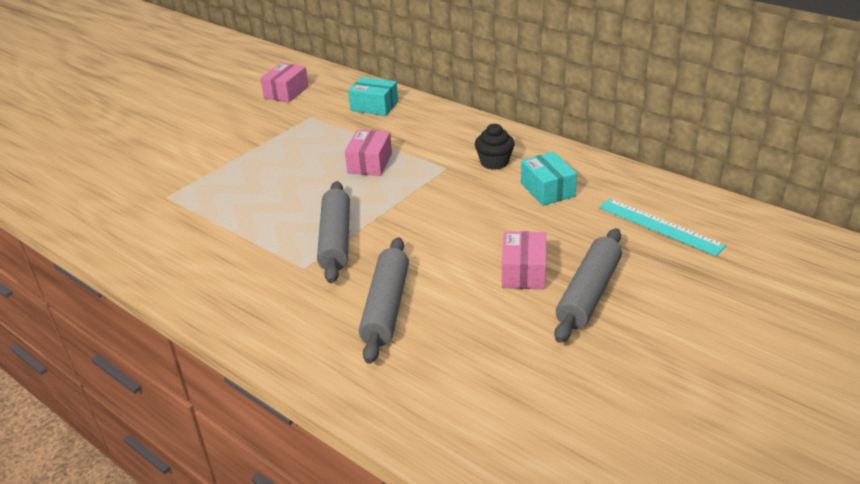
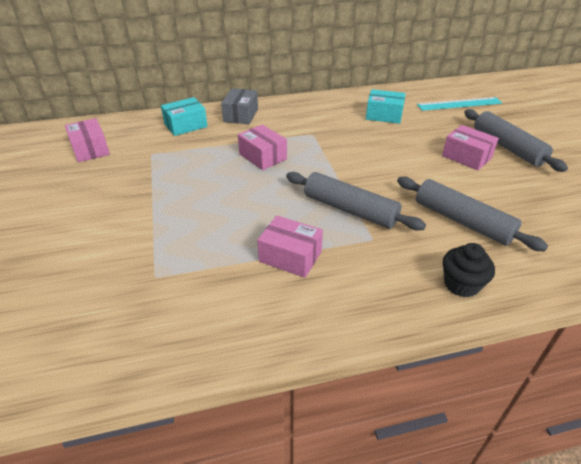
camera: 55 degrees left, 5 degrees up
black cupcake [475,124,515,170] -> black cupcake moved to [443,243,495,298]
none -> grey box [221,88,258,124]
none -> pink box [257,216,323,278]

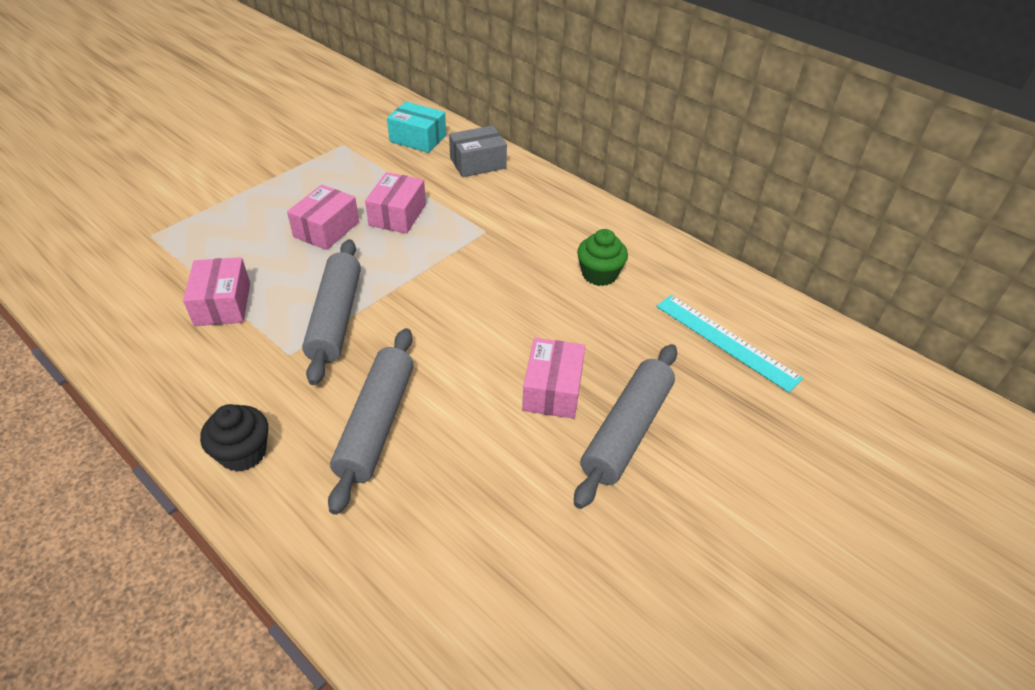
camera: 55 degrees right, 5 degrees up
pink box [65,118,110,162] -> pink box moved to [287,185,359,250]
turquoise box [366,89,405,124] -> green cupcake [577,229,628,286]

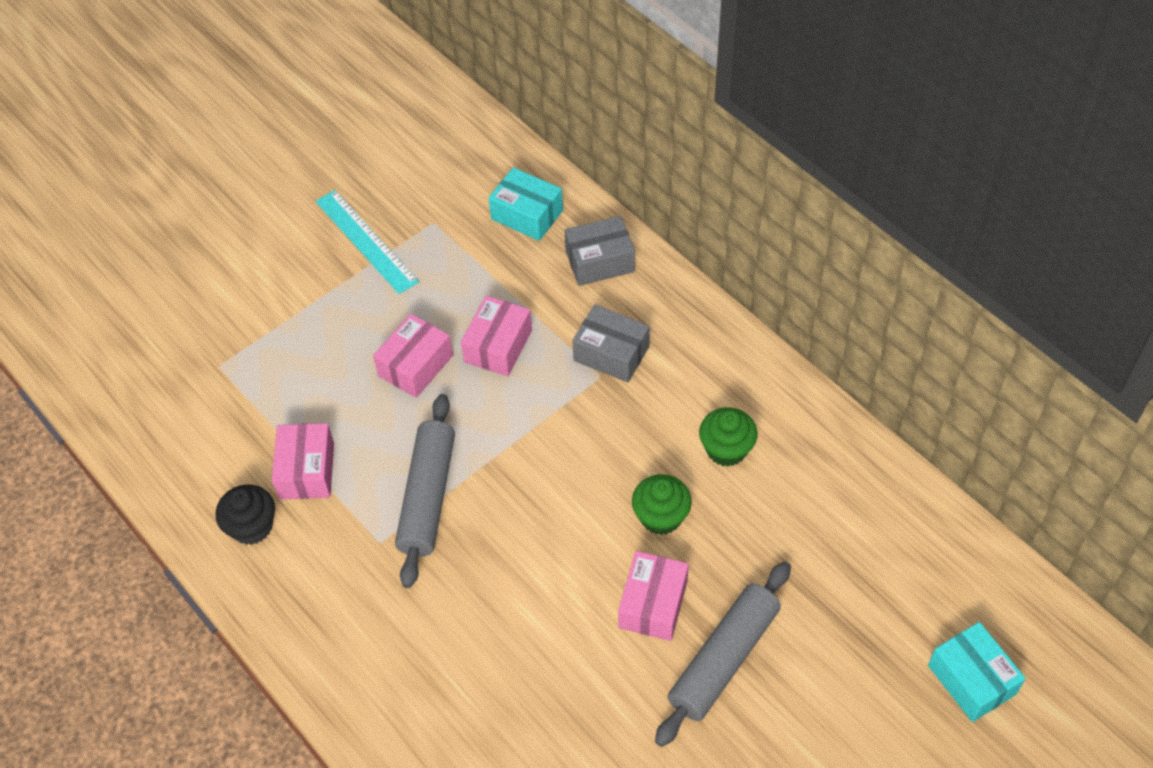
camera: 10 degrees right, 10 degrees up
black cupcake [200,404,268,472] -> black cupcake moved to [216,484,275,545]
grey rolling pin [328,328,414,515] -> none
turquoise ruler [656,295,803,392] -> turquoise ruler moved to [316,190,419,294]
none -> grey box [572,305,650,383]
none -> green cupcake [632,474,692,535]
none -> turquoise box [928,622,1026,722]

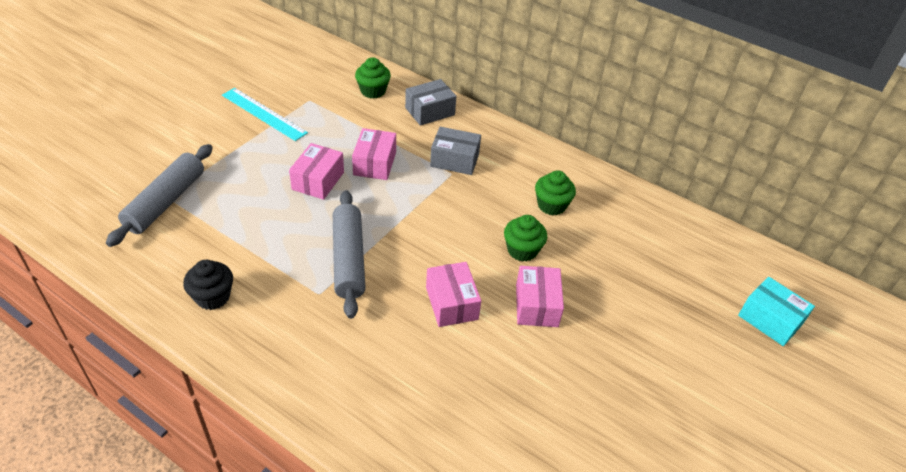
camera: 20 degrees left, 10 degrees down
pink box [272,423,334,500] -> pink box moved to [426,262,481,327]
turquoise box [489,167,563,241] -> green cupcake [355,57,391,99]
grey rolling pin [655,562,791,747] -> grey rolling pin moved to [106,144,213,247]

